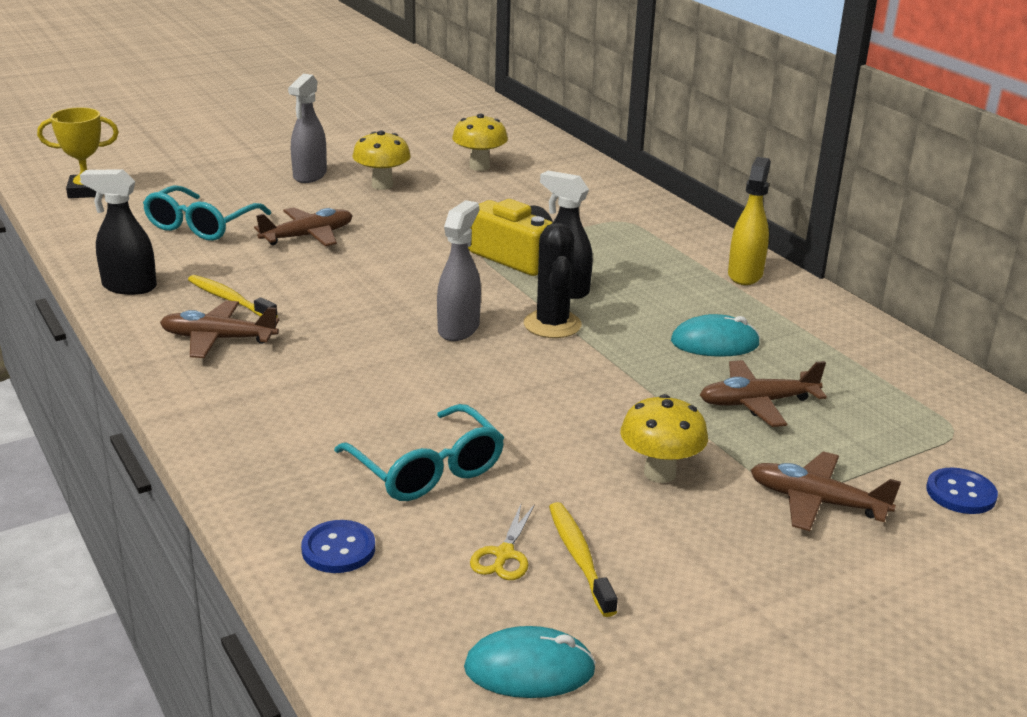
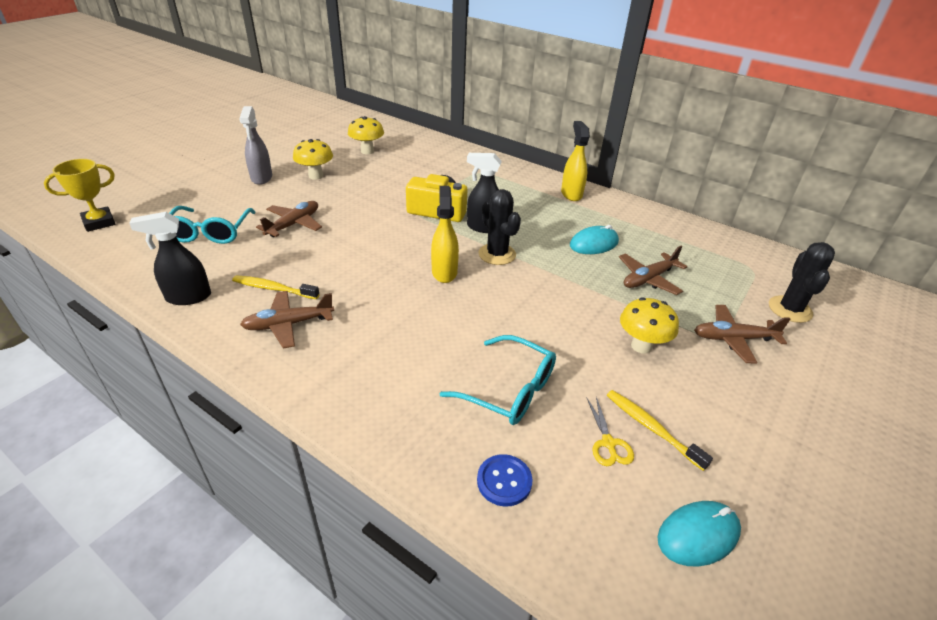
camera: 25 degrees left, 10 degrees up
grey spray bottle [437,200,481,341] -> yellow spray bottle [431,186,459,283]
blue button [926,468,998,514] -> black cactus [769,242,835,323]

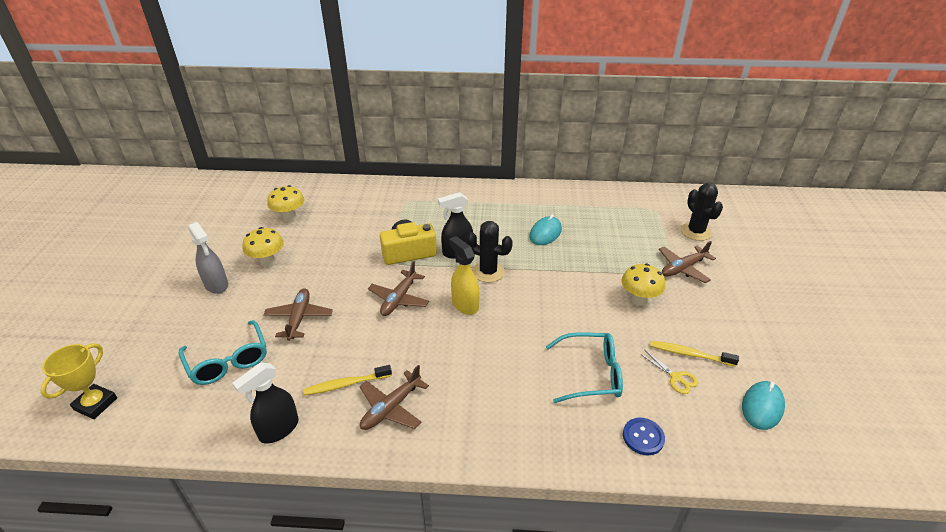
camera: 30 degrees left, 0 degrees up
yellow spray bottle [561,121,590,201] -> none
brown plane [619,246,687,295] -> brown plane moved to [368,261,429,316]

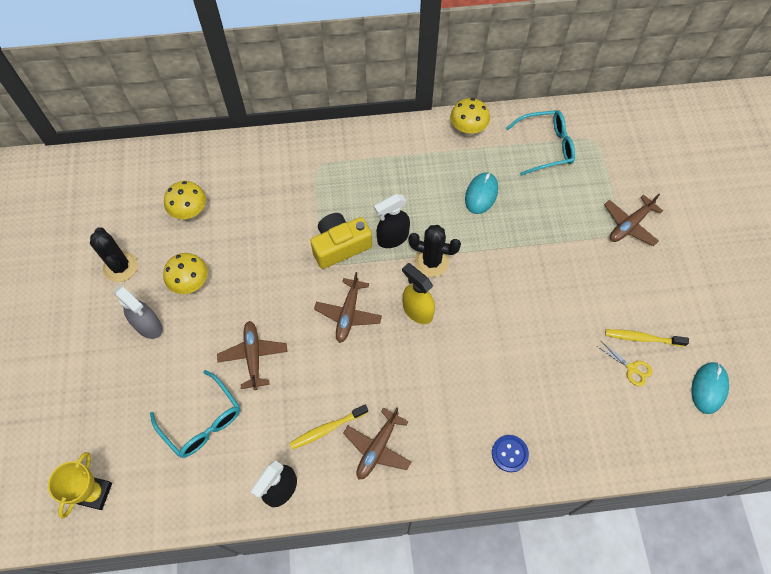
camera: 10 degrees left, 25 degrees up
turquoise glasses [546,332,623,403] -> turquoise glasses moved to [506,110,575,176]
yellow mushroom [622,264,665,306] -> yellow mushroom moved to [451,98,490,136]
blue button [623,418,665,455] -> blue button moved to [492,435,529,472]
black cactus [681,183,723,241] -> black cactus moved to [90,227,138,282]

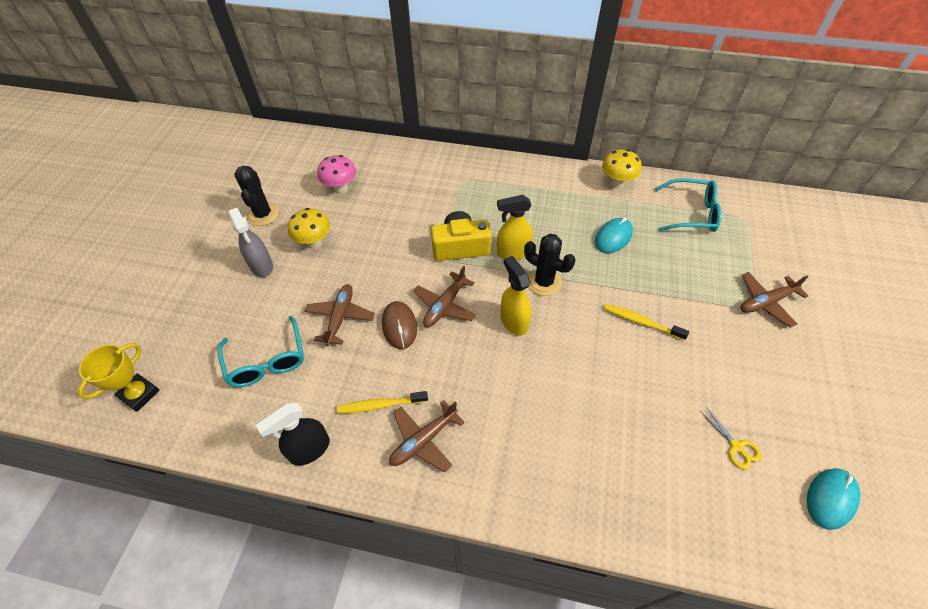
camera: 20 degrees right, 10 degrees down
yellow mushroom [164,181,206,219] -> pink mushroom [318,155,356,194]
black spray bottle [374,194,410,248] -> yellow spray bottle [497,195,533,260]
blue button [492,435,529,472] -> none
yellow toothbrush [605,329,689,347] -> yellow toothbrush moved to [604,304,689,341]
none -> brown mouse [382,301,417,349]

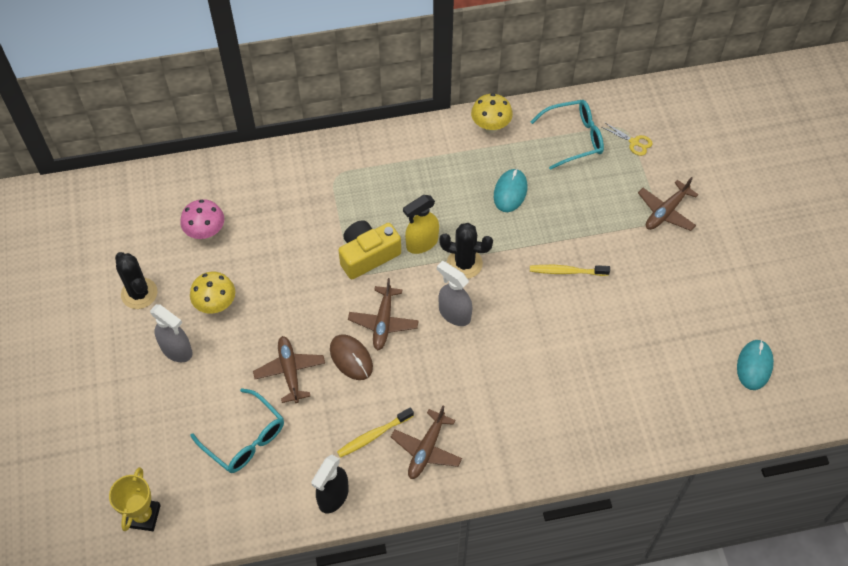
camera: 25 degrees left, 5 degrees up
yellow spray bottle [501,256,531,336] -> grey spray bottle [437,261,473,326]
yellow scissors [699,406,761,470] -> yellow scissors moved to [602,122,653,156]

